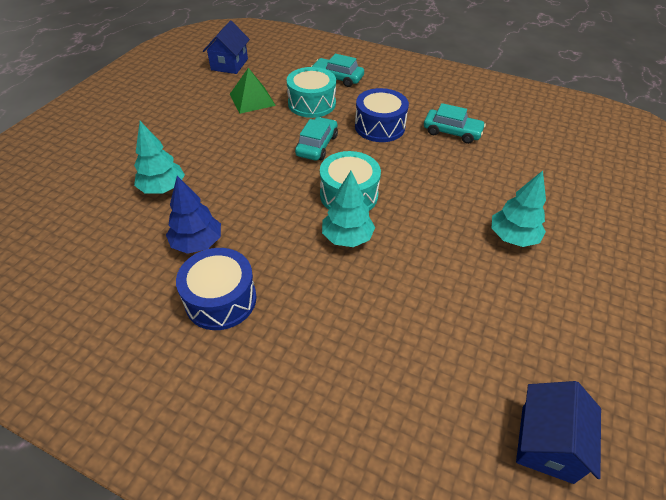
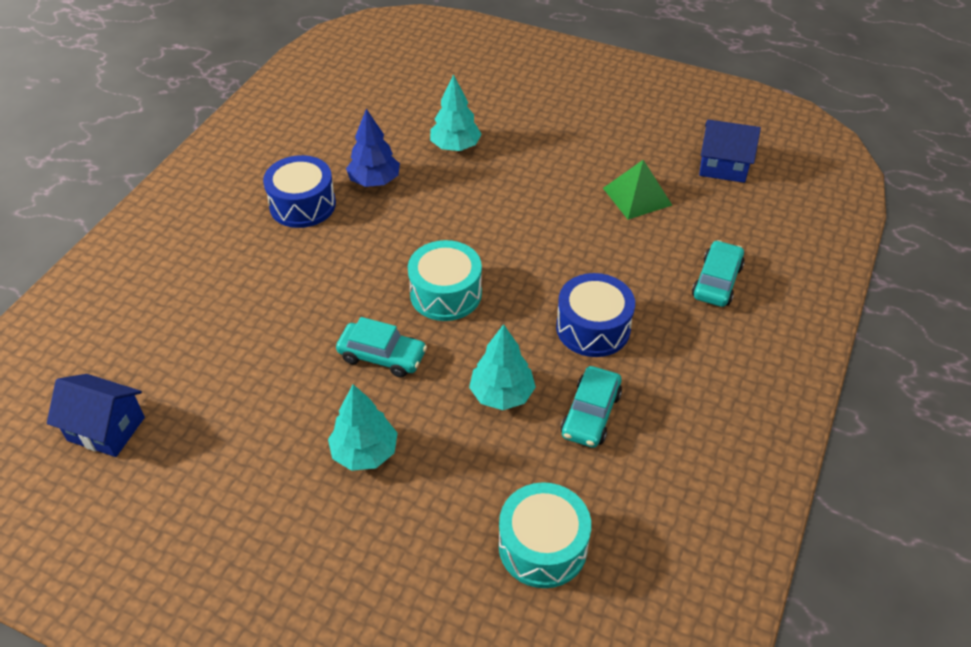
camera: 90 degrees right, 0 degrees up
turquoise drum [287,67,336,118] -> turquoise drum moved to [499,482,591,588]
turquoise car [295,117,338,160] -> turquoise car moved to [336,317,427,378]
turquoise tree [322,171,375,247] -> turquoise tree moved to [469,324,536,410]

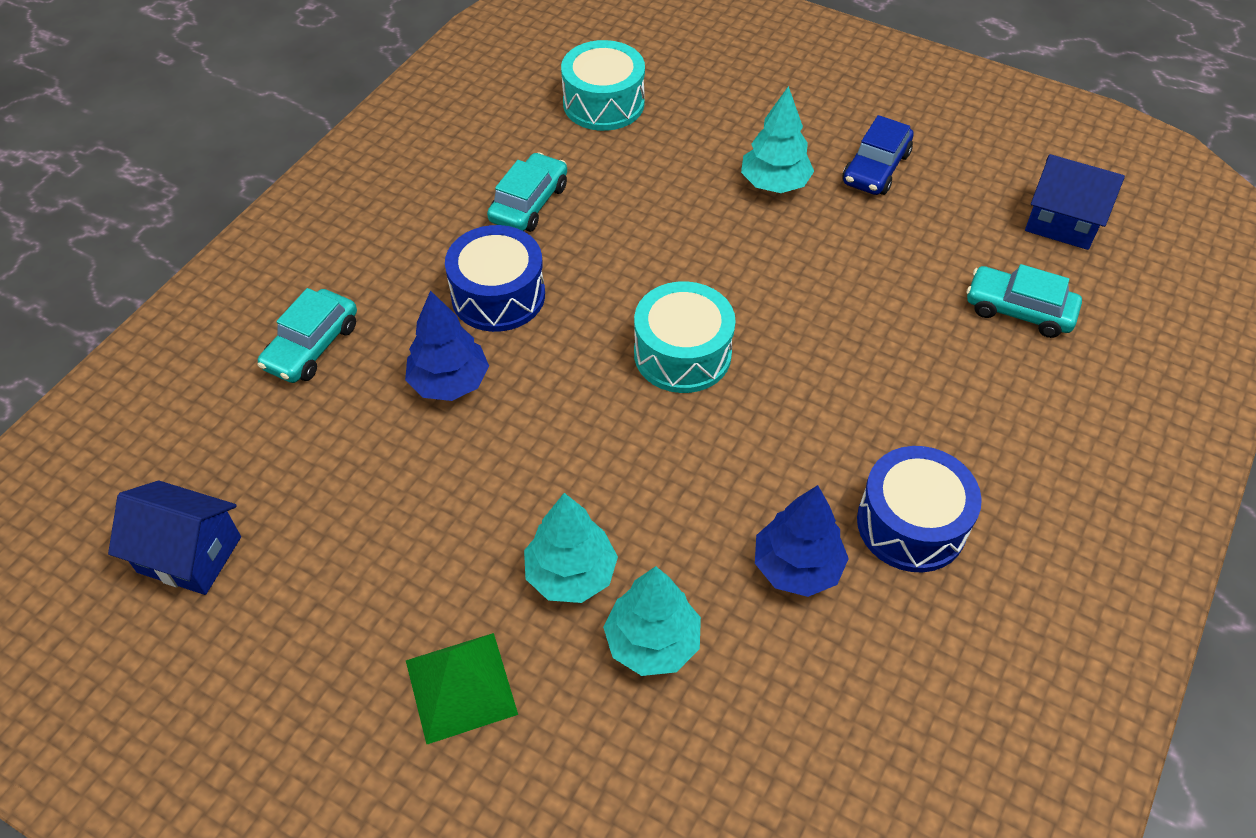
camera: 175 degrees left, 5 degrees up
turquoise car [336,317,427,378] -> turquoise car moved to [967,264,1082,338]
turquoise tree [469,324,536,410] -> turquoise tree moved to [524,493,618,603]
green pyramid [603,160,672,220] -> green pyramid moved to [406,633,518,745]
none -> blue tree [405,290,489,401]
none -> blue car [842,115,913,195]

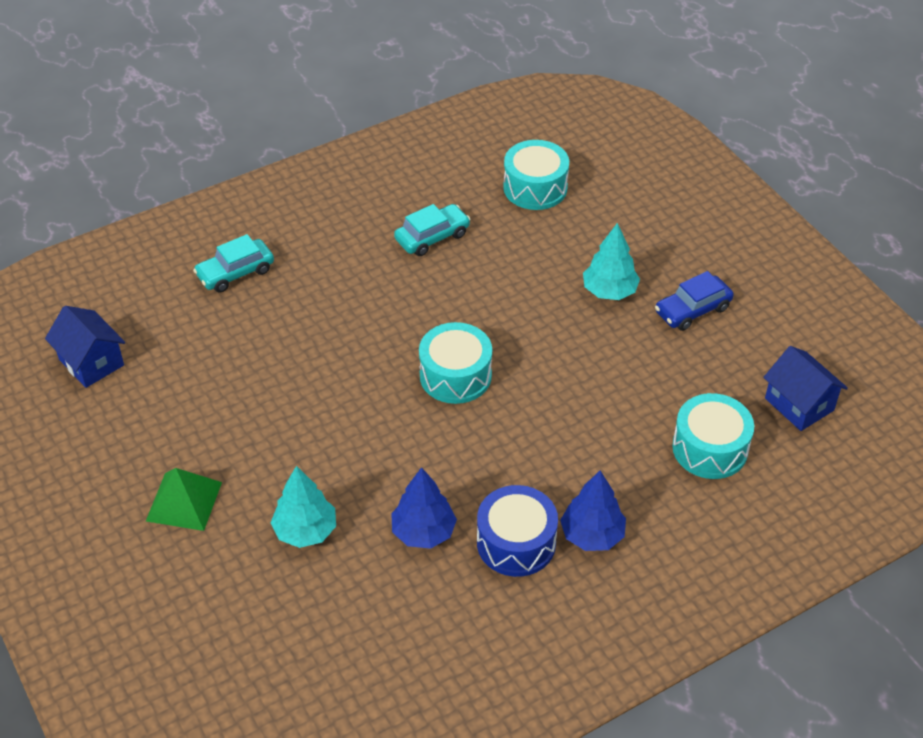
camera: 30 degrees right, 5 degrees down
blue tree [405,290,489,401] -> blue tree moved to [560,471,626,551]
blue drum [445,225,545,332] -> none
turquoise tree [524,493,618,603] -> none
turquoise car [967,264,1082,338] -> turquoise drum [672,393,754,479]

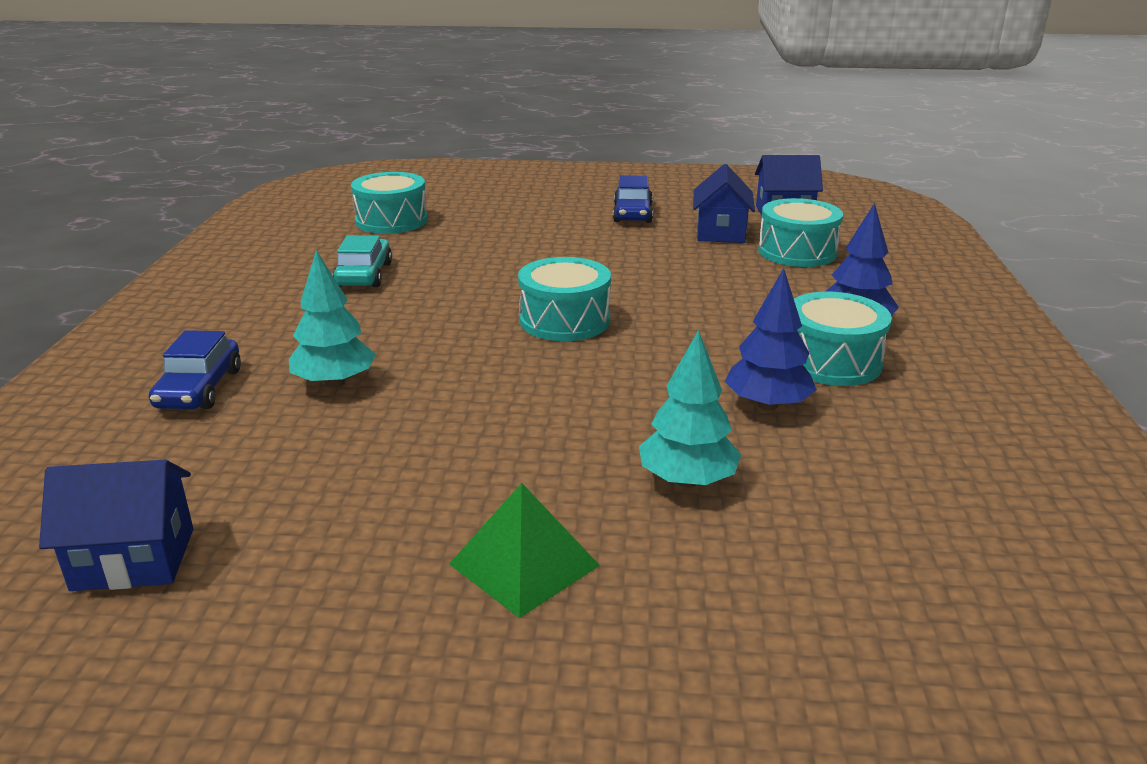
camera: 55 degrees left, 20 degrees down
turquoise car [193,234,274,293] -> blue car [149,330,241,409]
blue drum [477,485,558,577] -> turquoise drum [794,292,892,386]
turquoise tree [583,223,640,300] -> turquoise tree moved to [289,250,376,388]
none -> blue house [693,164,755,243]

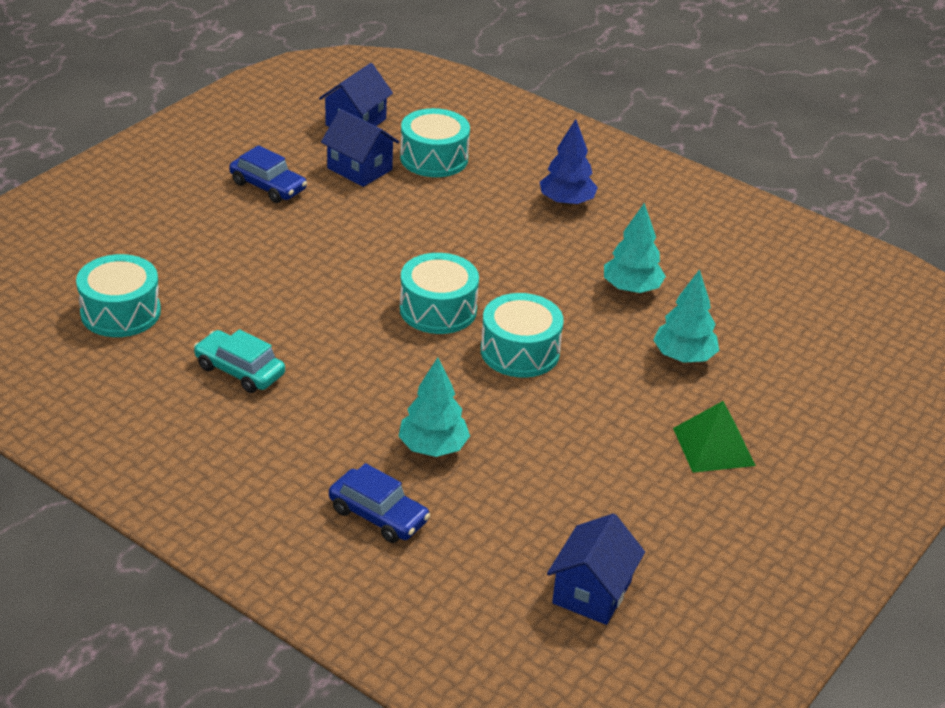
camera: 60 degrees left, 10 degrees up
blue tree [725,268,817,410] -> turquoise tree [604,203,666,293]
turquoise drum [794,292,892,386] -> turquoise drum moved to [481,293,564,378]

